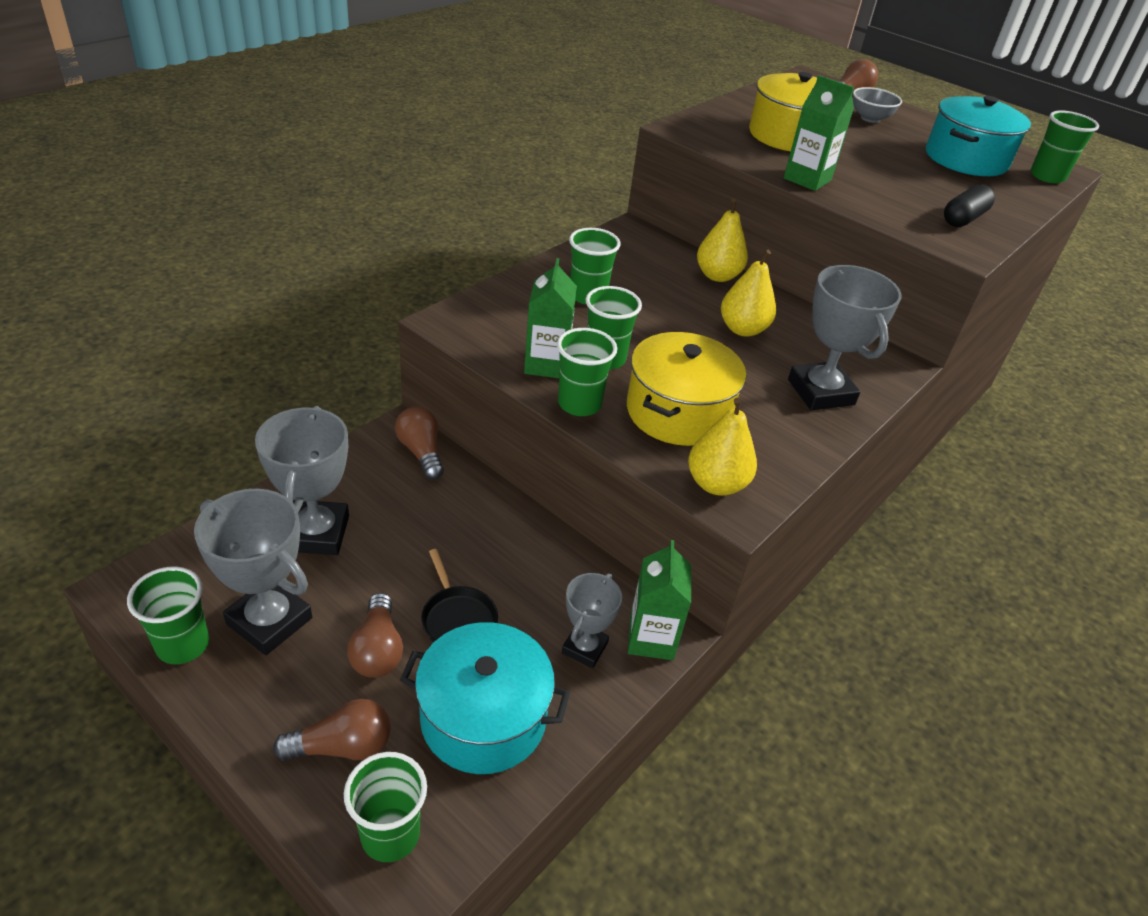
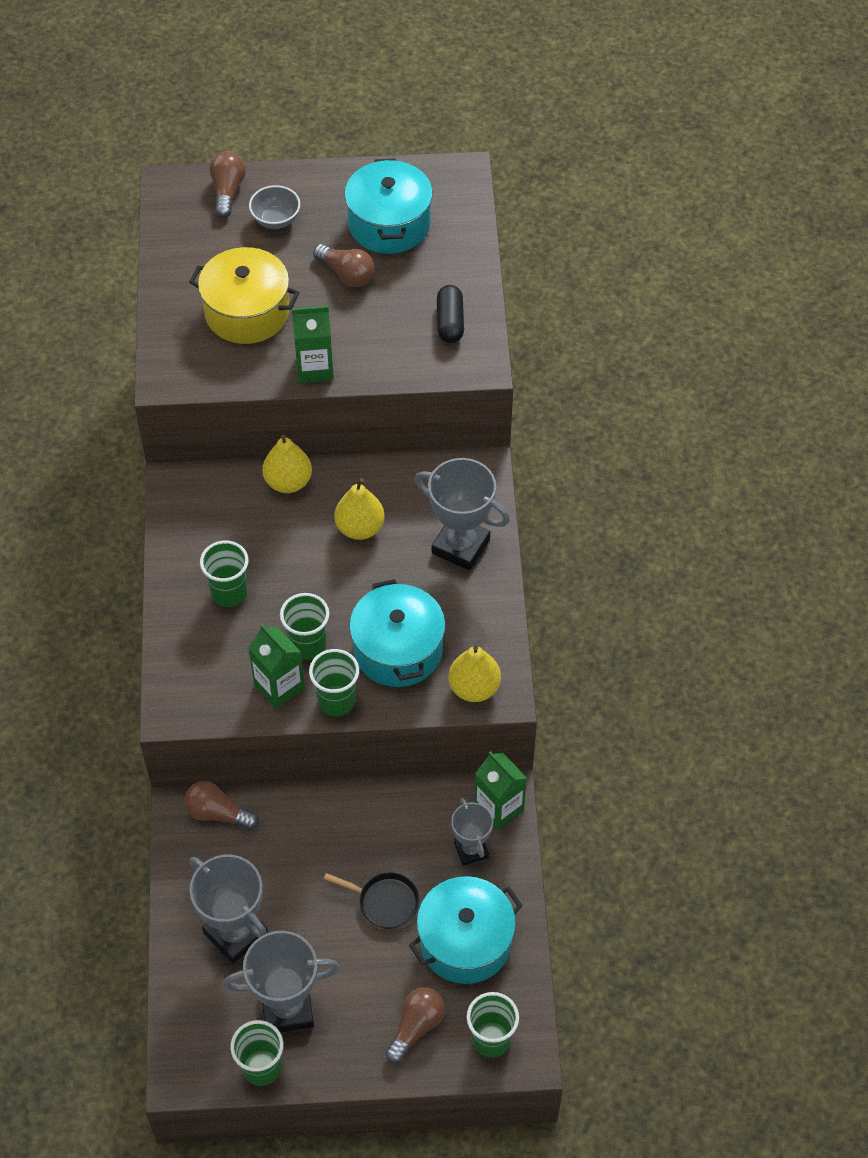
camera: 40 degrees left, 15 degrees up
brown light bulb [347,593,403,678] -> brown light bulb moved to [313,244,374,287]
yellow pot [627,332,746,446] -> turquoise pot [349,579,445,687]
green cup [1031,110,1099,184] -> none

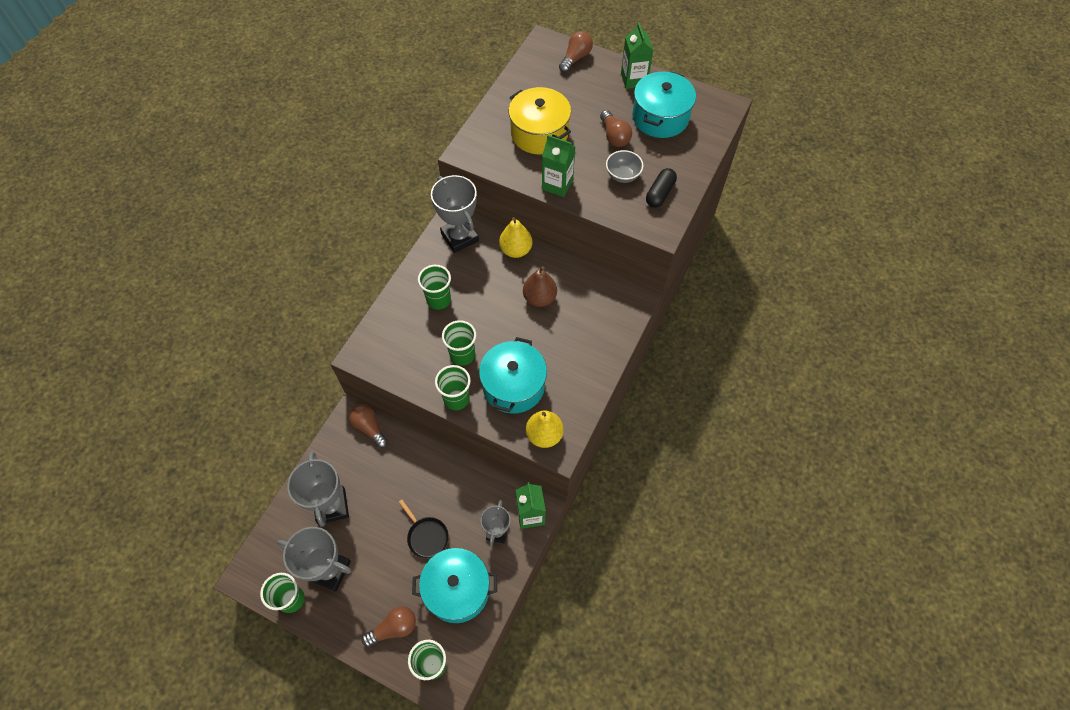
camera: 30 degrees right, 5 degrees up
green carton [248,624,305,709] -> green carton moved to [621,22,653,89]
grey bowl [249,185,300,229] -> grey bowl moved to [606,150,643,183]
yellow pear [334,478,385,540] -> brown pear [523,266,557,307]
grey trophy [414,458,510,571] -> grey trophy moved to [431,175,479,253]

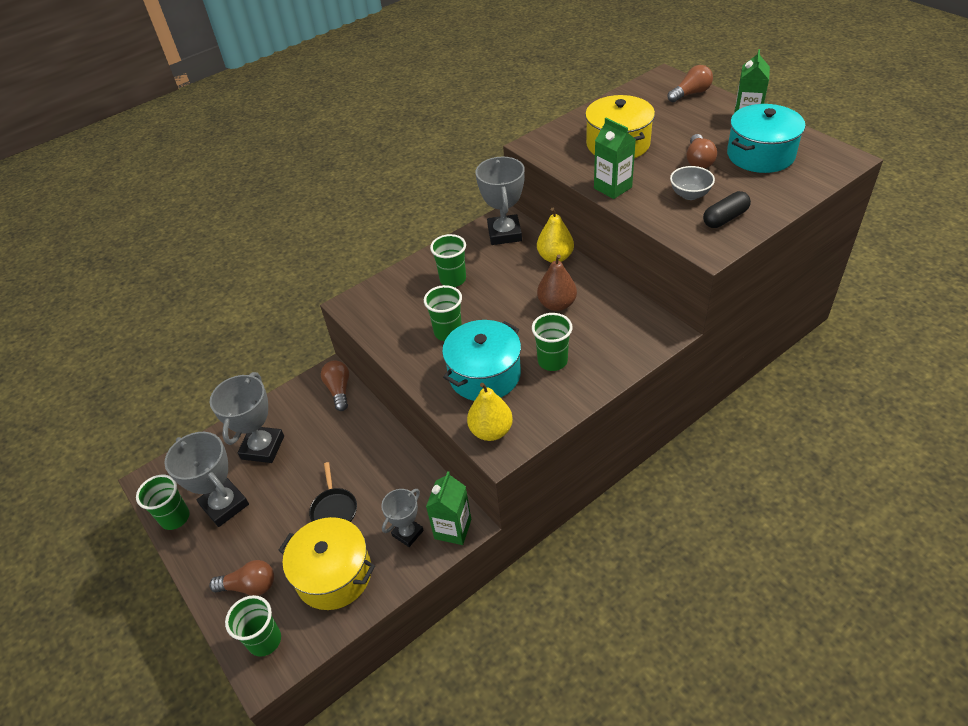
camera: 30 degrees right, 15 degrees down
turquoise pot [412,548,497,623] -> yellow pot [278,517,375,610]
green cup [435,365,471,410] -> green cup moved to [532,313,573,371]

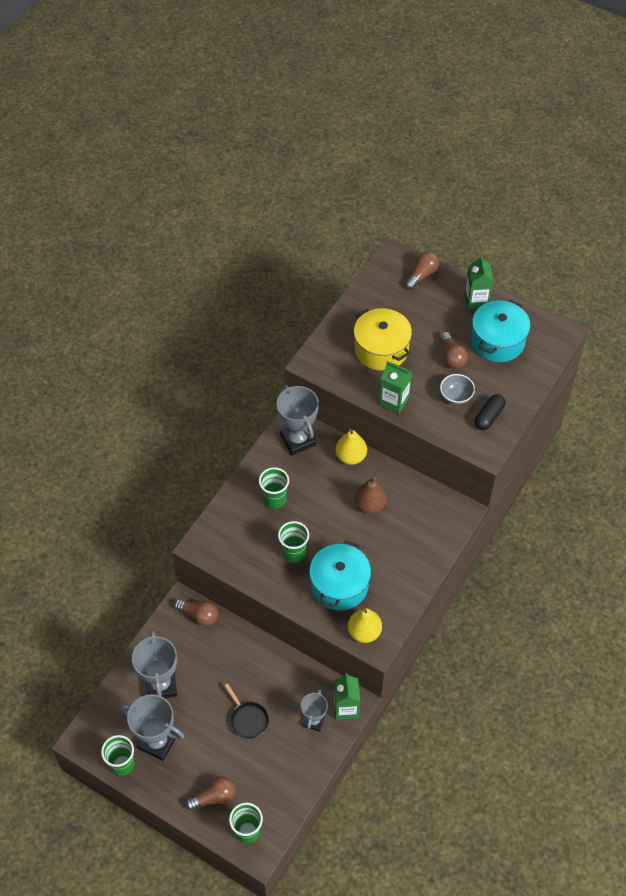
camera: 25 degrees left, 10 degrees up
yellow pot [278,517,375,610] -> none
brown light bulb [321,360,349,411] -> brown light bulb turned 150 degrees clockwise [174,599,218,626]
green cup [532,313,573,371] -> none

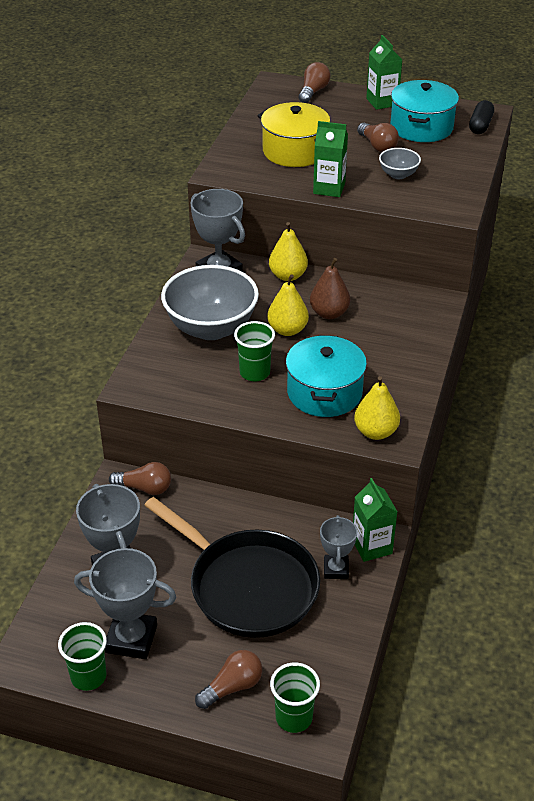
camera: 15 degrees left, 15 degrees down
black pan [224,683,269,738] -> black pan [144,497,320,638], size x2.40
green cup [259,467,289,509] -> grey bowl [161,265,259,340]
black capsule [475,394,505,430] -> black capsule moved to [469,100,494,134]
none -> yellow pear [267,274,309,336]

